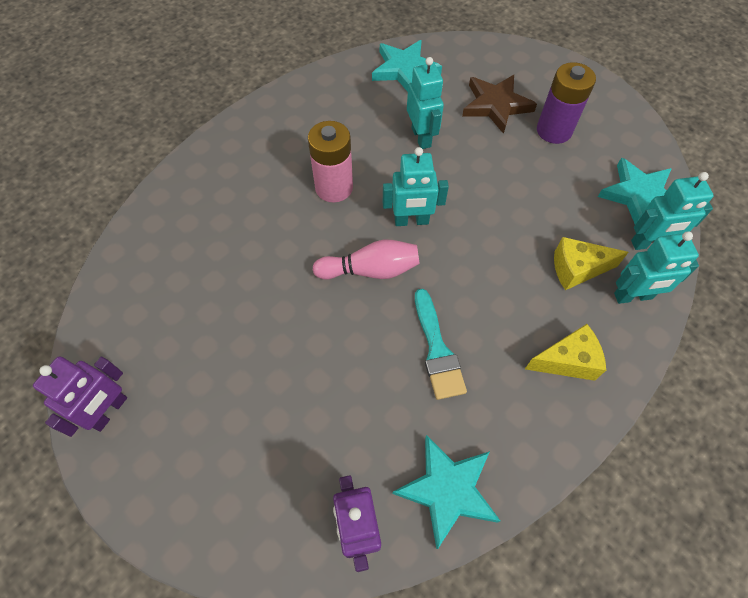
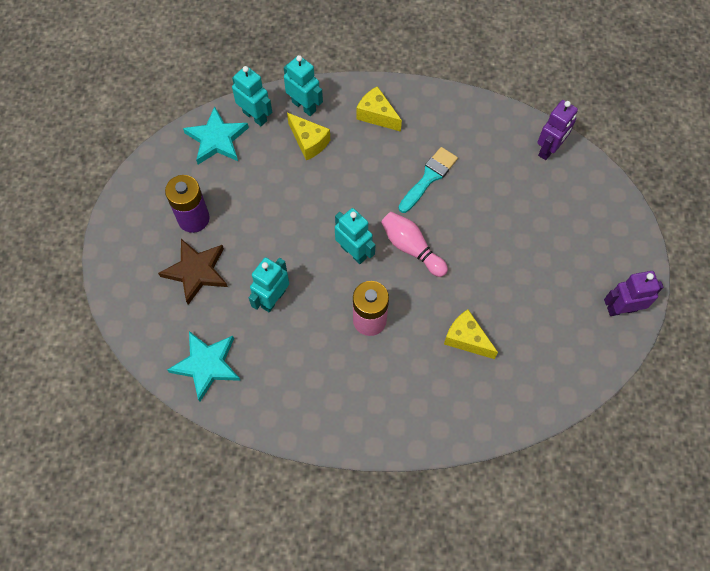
camera: 130 degrees left, 5 degrees up
turquoise star [392,435,500,549] -> none
none -> yellow cheese [444,310,498,359]

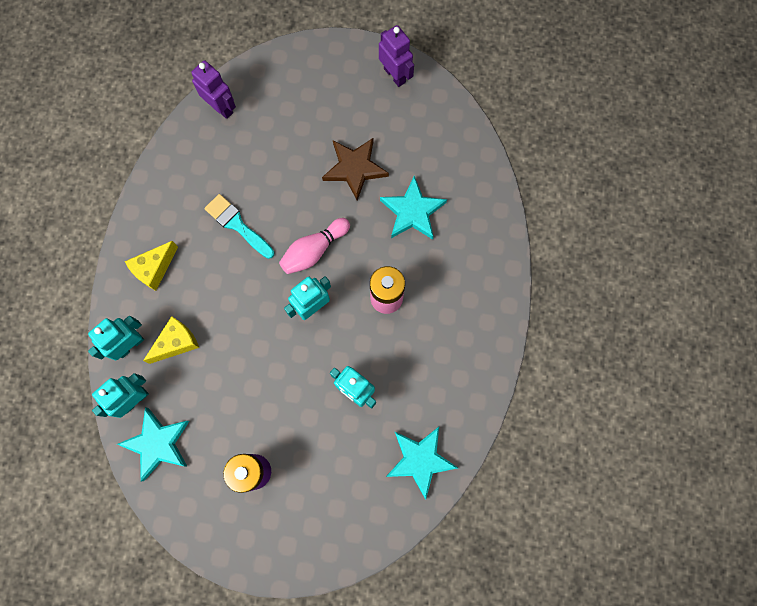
camera: 85 degrees left, 10 degrees up
brown star [158,239,228,305] -> brown star moved to [322,138,389,200]
yellow cheese [444,310,498,359] -> turquoise star [380,176,447,240]
purple robot [604,271,663,316] -> purple robot turned 150 degrees clockwise [379,25,414,87]

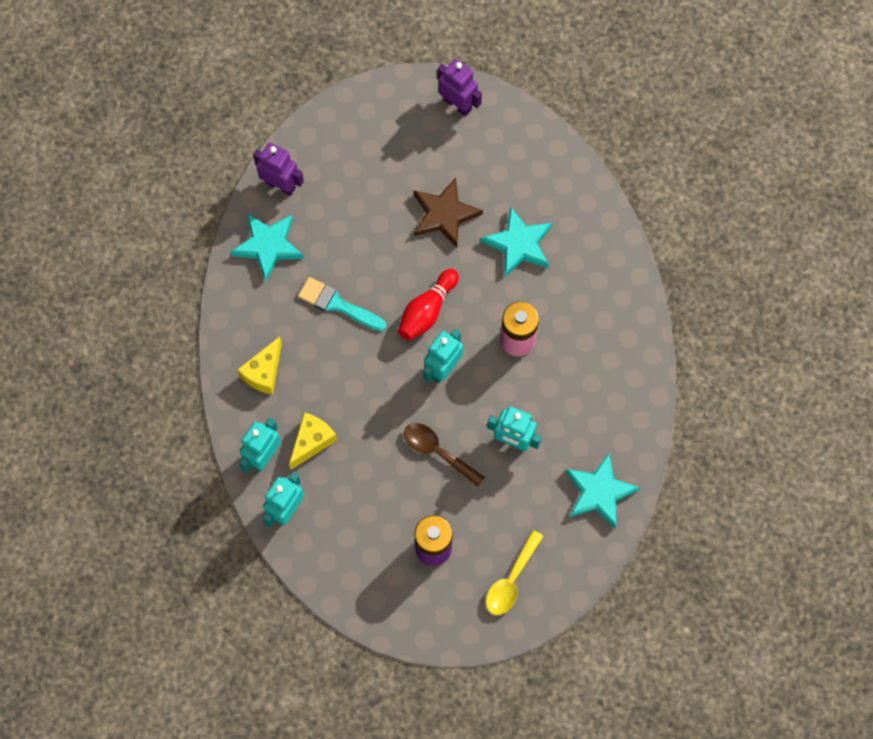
camera: 15 degrees left, 5 degrees down
turquoise star [117,407,189,481] -> turquoise star moved to [230,213,304,282]
pink bowling pin [279,218,350,274] -> red bowling pin [398,269,459,341]
none -> brown spoon [404,423,485,487]
none -> yellow spoon [486,530,543,615]

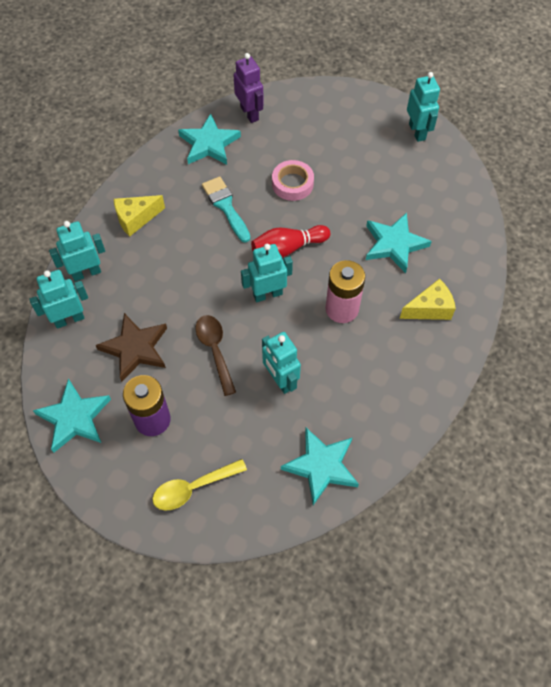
camera: 35 degrees right, 10 degrees down
yellow cheese [289,412,337,470] -> yellow cheese moved to [400,279,456,320]
brown star [414,178,483,248] -> brown star moved to [96,313,167,382]
purple robot [437,59,482,116] -> turquoise robot [407,72,440,142]
none -> turquoise star [33,378,111,453]
none -> pink tape [272,160,314,201]

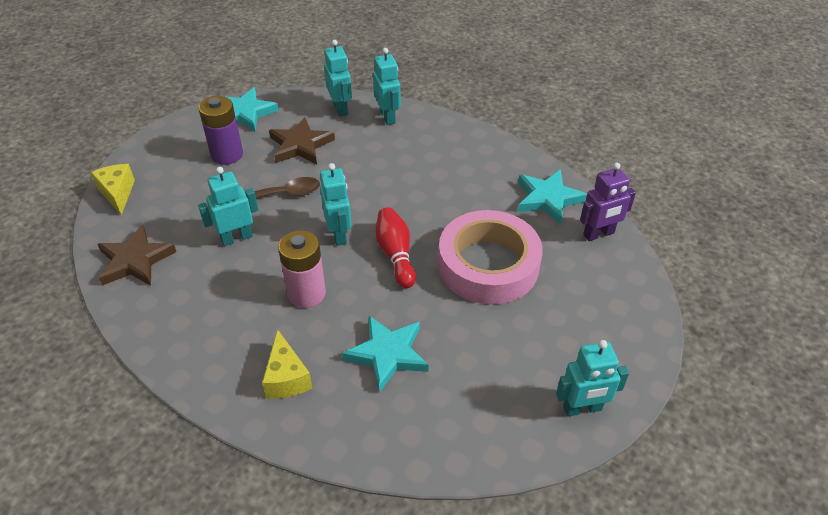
camera: 95 degrees right, 15 degrees down
yellow cheese [114,195,165,237] -> yellow cheese moved to [91,164,135,215]
yellow spoon [153,459,247,511] -> none
turquoise brush [202,177,251,242] -> none
pink tape [272,160,314,201] -> pink tape [438,210,543,305], size x2.00
turquoise star [281,428,359,505] -> brown star [98,225,176,286]

